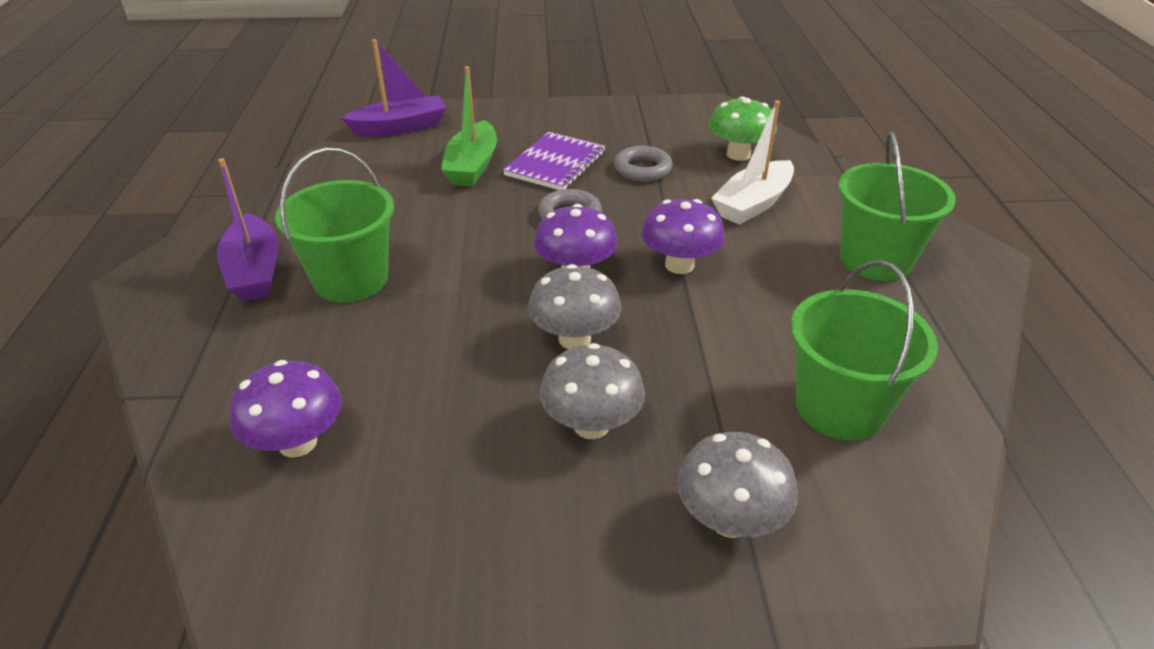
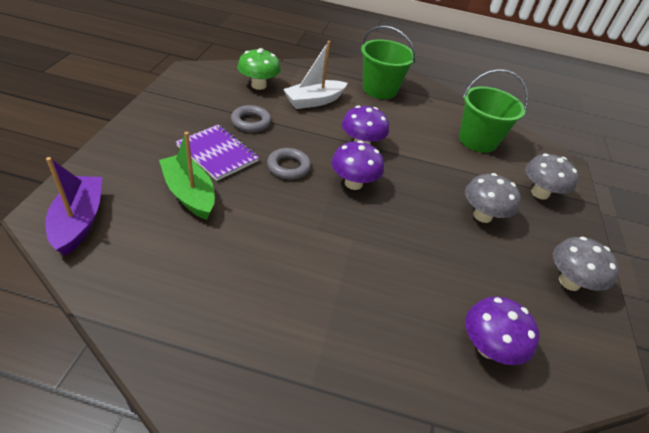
camera: 80 degrees left, 5 degrees up
purple boat [217,158,279,301] -> none
green bucket [275,148,394,302] -> none
green boat [441,66,497,187] -> green boat turned 150 degrees counterclockwise [159,132,215,220]
grey mushroom [528,264,621,349] -> grey mushroom moved to [553,237,619,291]
white boat [711,100,794,225] -> white boat turned 90 degrees clockwise [283,41,347,109]

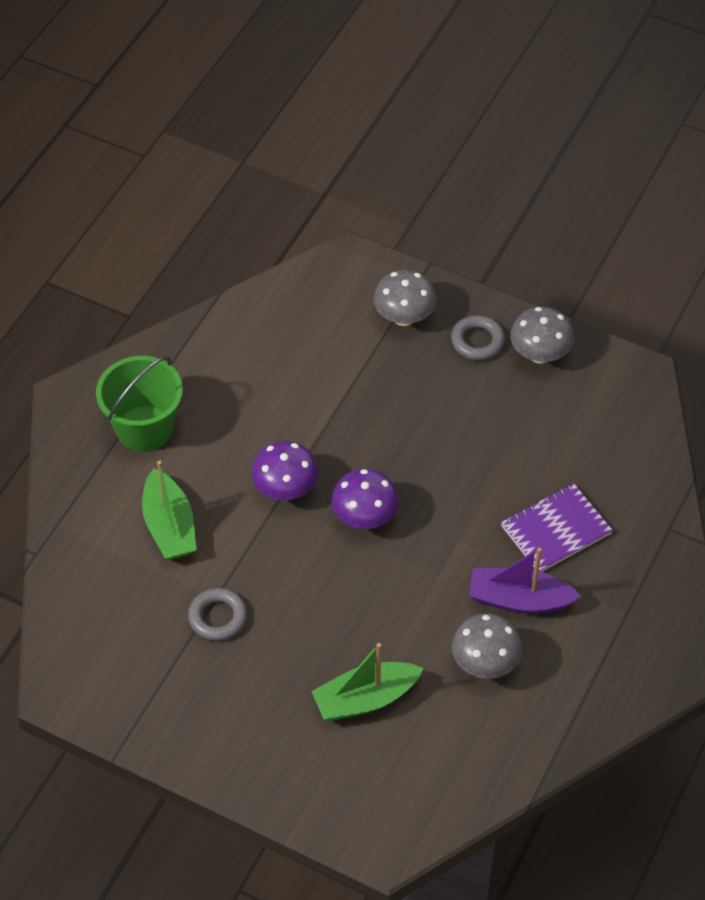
camera: 70 degrees left, 10 degrees up
purple boat [45,157,102,256] -> purple boat moved to [469,547,582,614]
purple notebook [176,125,259,181] -> purple notebook moved to [501,483,613,572]
green mushroom [238,48,281,90] -> none
grey ring [267,148,311,180] -> grey ring moved to [451,315,505,360]
white boat [283,41,347,109] -> green boat [142,461,197,560]
green bucket [459,69,528,153] -> none
grey mushroom [465,173,521,223] -> grey mushroom moved to [452,613,522,679]
purple mushroom [465,297,539,365] -> none

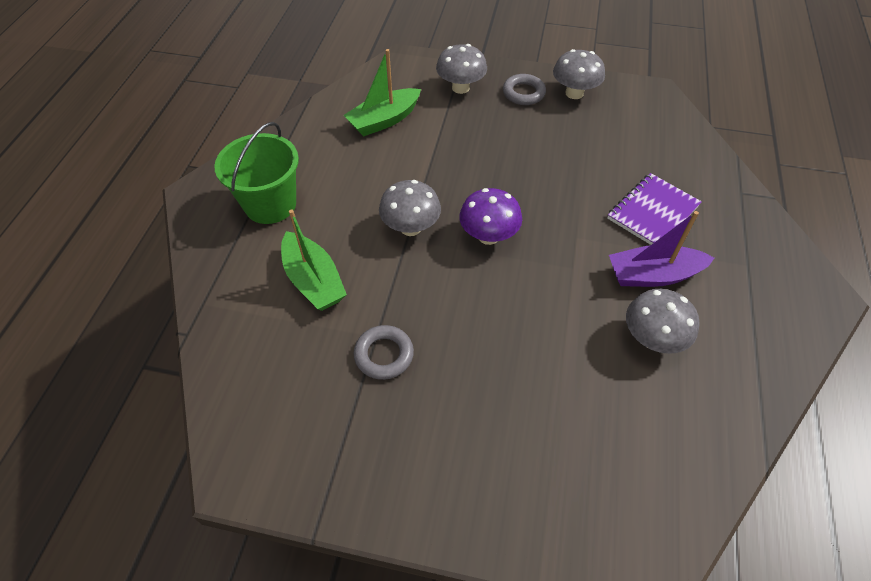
camera: 15 degrees left, 0 degrees up
purple mushroom [252,441,318,500] -> grey mushroom [379,180,441,236]
green boat [311,643,424,721] -> green boat moved to [343,49,421,137]

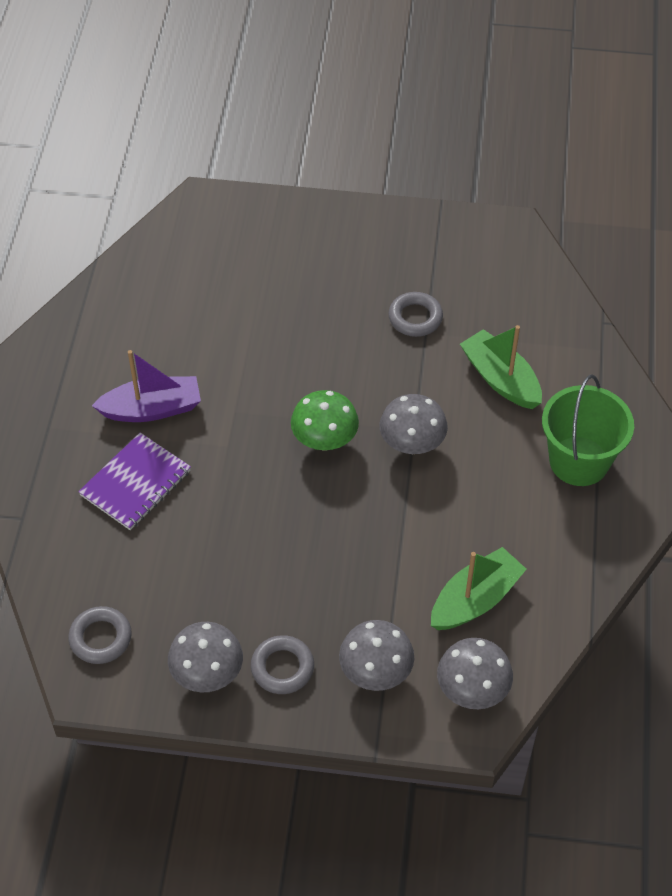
camera: 175 degrees right, 0 degrees up
purple mushroom [459,188,522,245] -> green mushroom [291,390,359,451]
grey mushroom [626,289,699,354] -> grey mushroom moved to [437,638,513,709]
none -> grey ring [68,606,132,664]

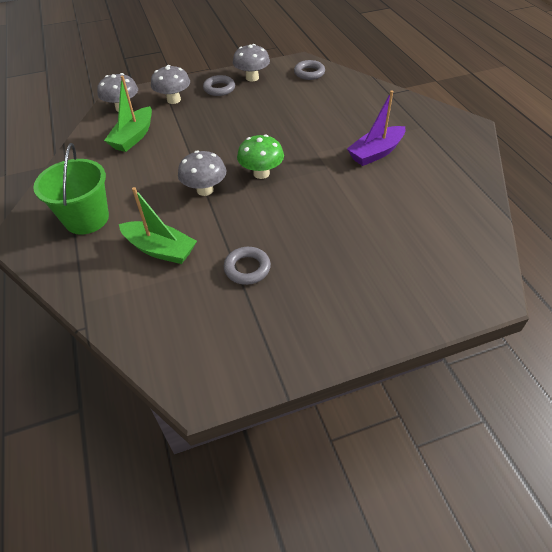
camera: 155 degrees right, 5 degrees down
purple notebook [78,432,191,530] -> none

